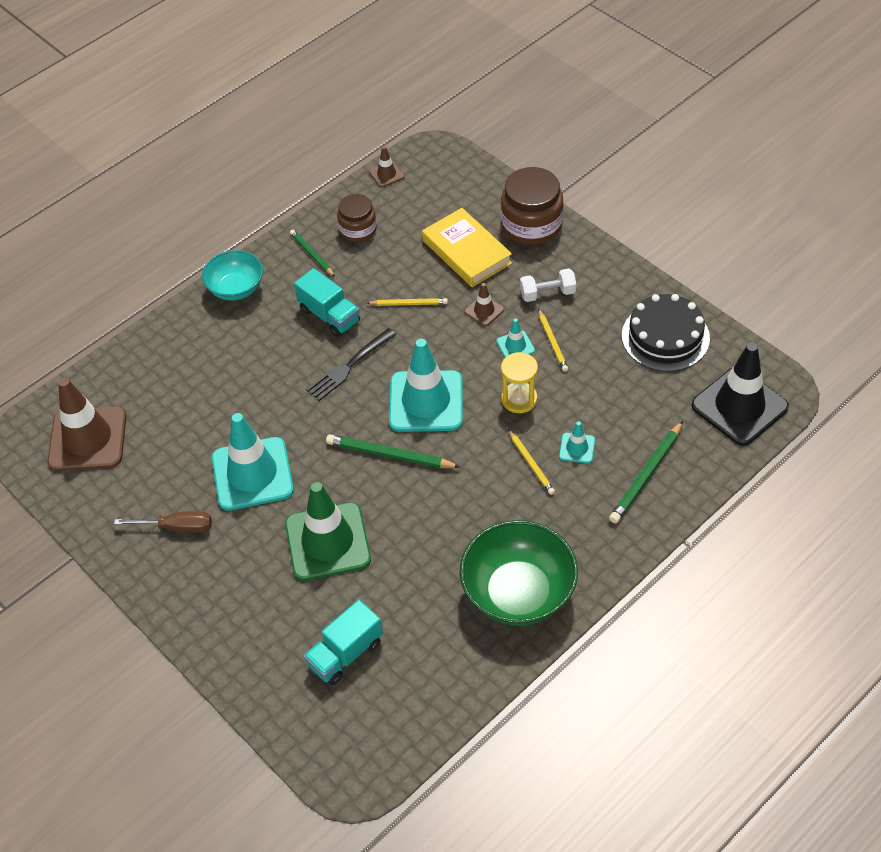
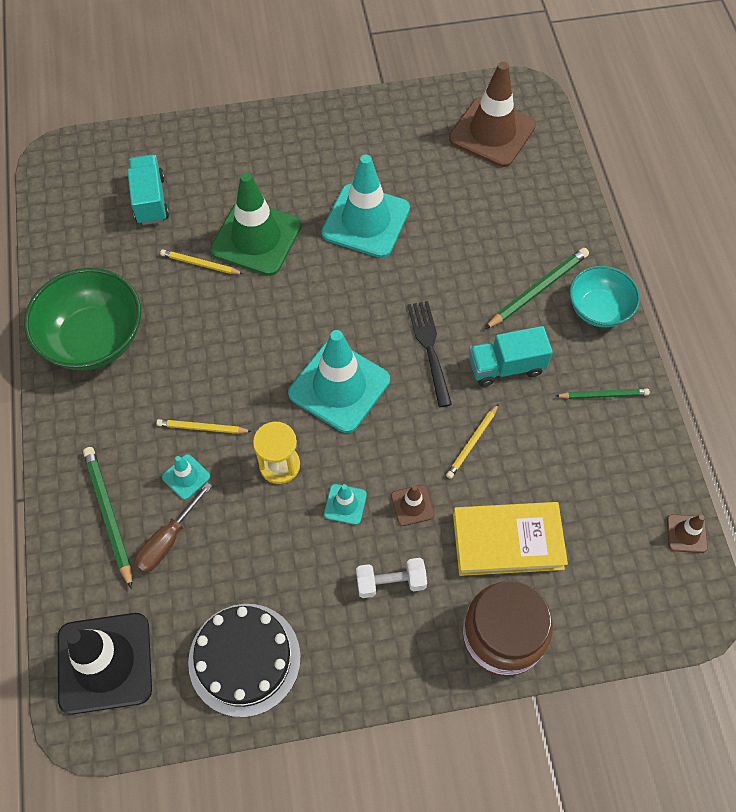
camera: 120 degrees right, 10 degrees up
brown screwdriver [114,511,212,533] -> brown screwdriver moved to [134,483,212,573]
green pencil [326,434,460,468] -> green pencil moved to [485,248,589,329]
brown jar [337,194,377,242] -> none
white dumbbell [520,268,576,302] -> white dumbbell turned 60 degrees clockwise [356,558,427,598]
yellow pencil [538,309,568,372] -> yellow pencil moved to [160,250,243,274]

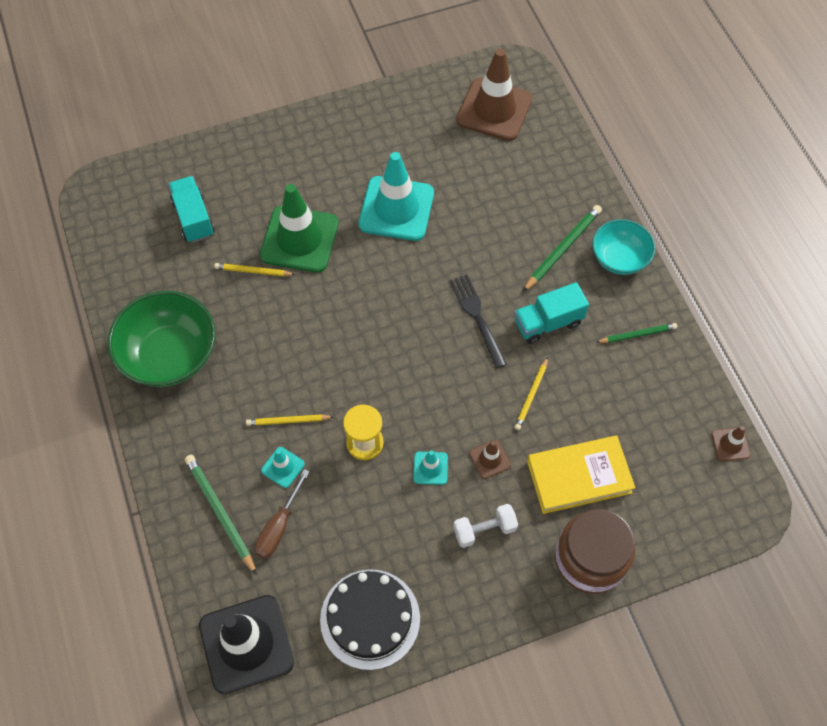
camera: 10 degrees left, 0 degrees up
turquoise traffic cone [288,330,390,433] -> none

